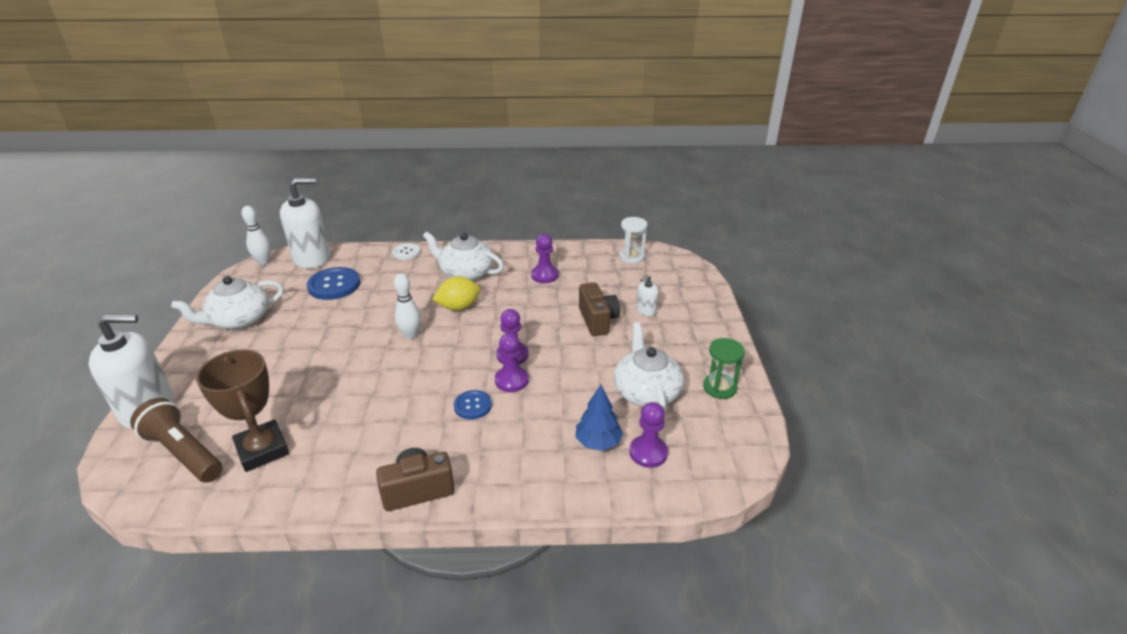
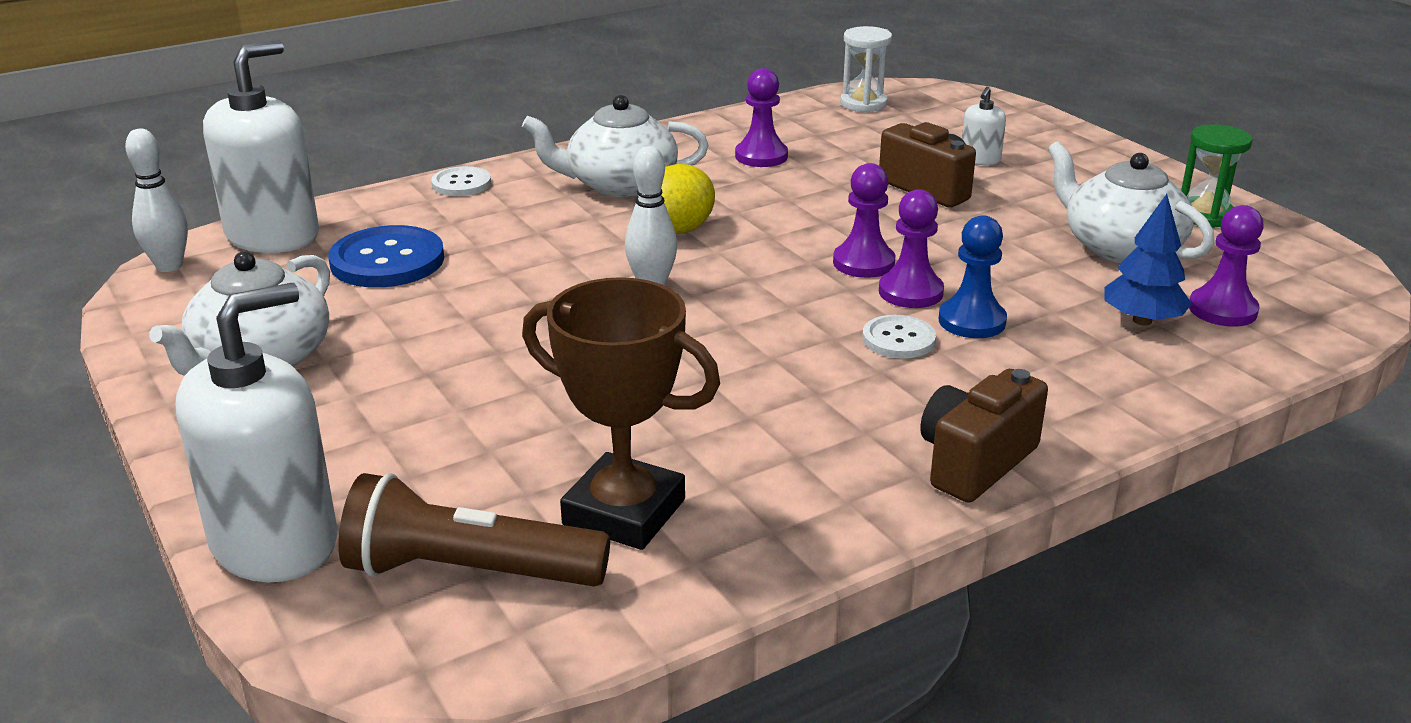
camera: 30 degrees left, 5 degrees down
blue button [454,390,492,420] -> white button [863,315,936,359]
none -> blue pawn [939,215,1007,338]

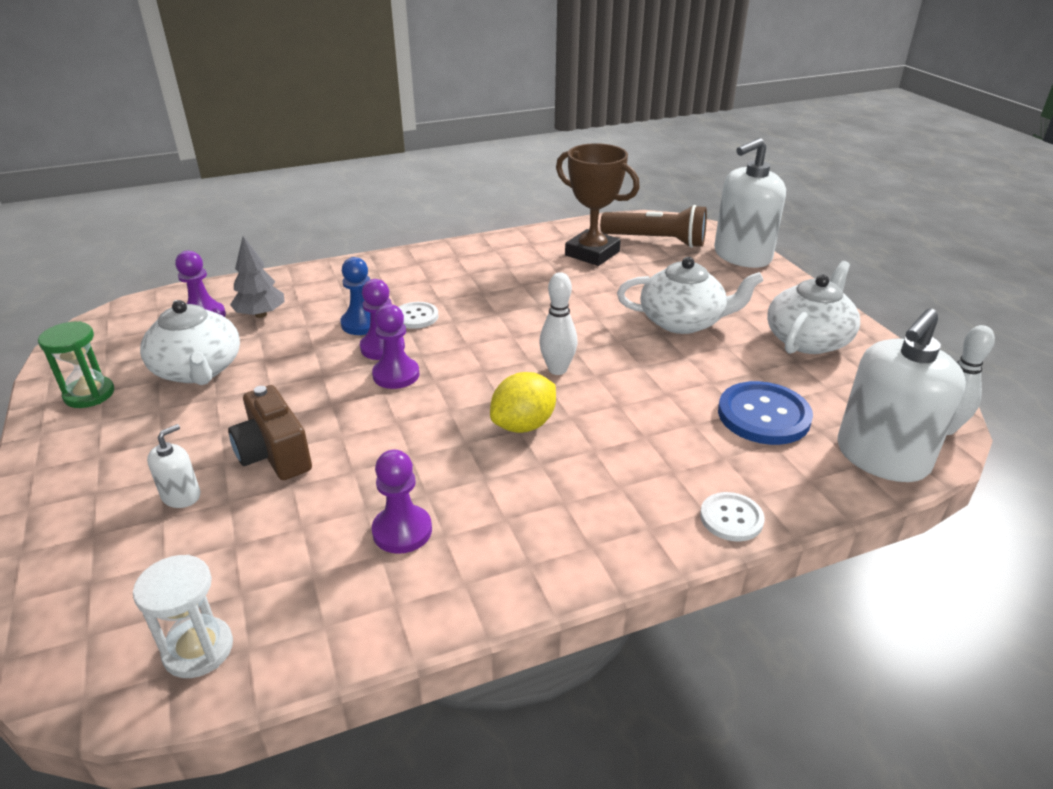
camera: 170 degrees left, 5 degrees up
white teapot [522,95,709,197] -> white teapot moved to [617,257,764,334]
brown camera [920,369,1048,503] -> none
blue tree [1104,194,1192,325] -> grey tree [230,236,285,318]

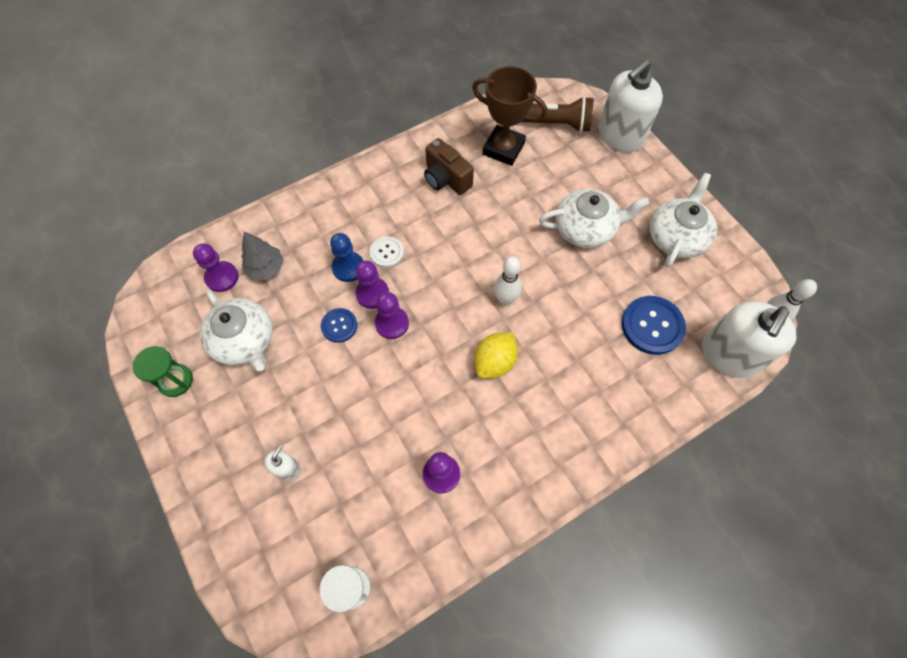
camera: 10 degrees left, 30 degrees up
brown camera [228,385,312,480] -> brown camera moved to [424,138,474,195]
white button [700,492,764,541] -> none
none -> blue button [321,308,357,343]

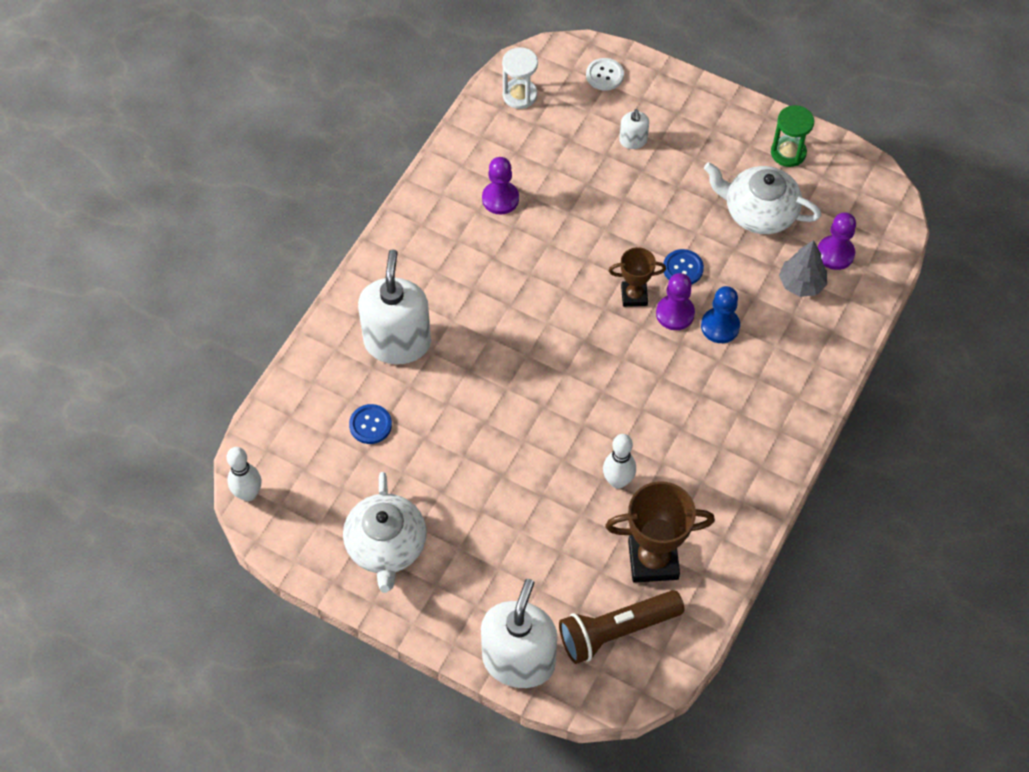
camera: 150 degrees right, 5 degrees down
white button [369,236,404,268] -> white button moved to [586,58,624,91]
purple pawn [375,292,409,339] -> brown trophy [609,247,666,307]
brown camera [424,138,474,195] -> none
yellow lemon [474,333,518,379] -> none
white bowling pin [494,256,522,305] -> white bowling pin moved to [603,434,636,489]
white teapot [539,189,649,248] -> none
blue button [622,296,686,355] -> blue button [349,404,392,444], size x0.59
white soap dispenser [702,301,797,378] -> white soap dispenser moved to [358,249,431,364]

